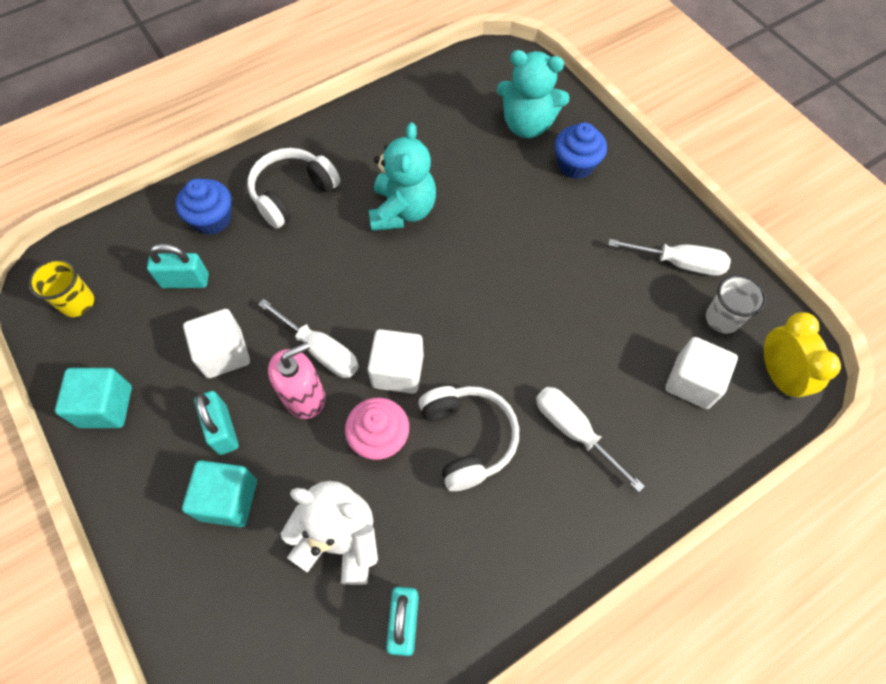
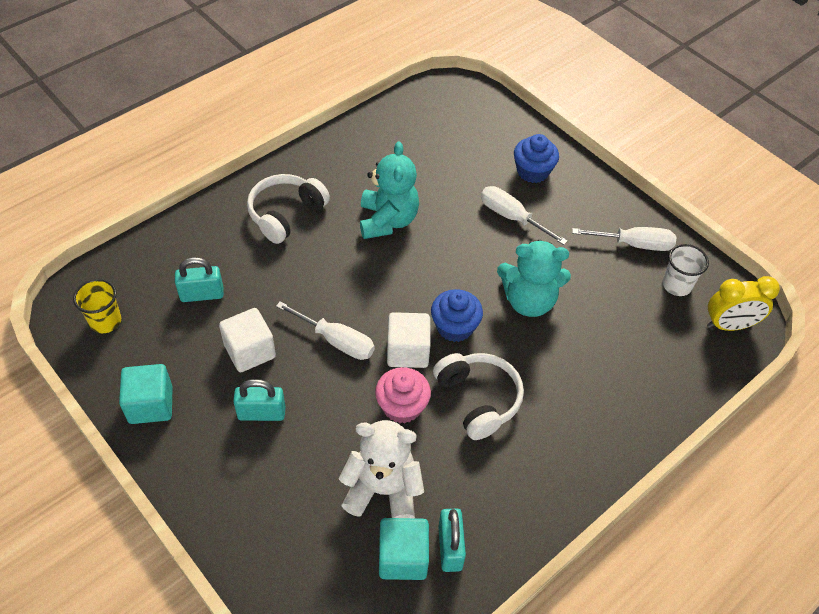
camera: 10 degrees left, 10 degrees down
blue cupcake [176,179,231,235] -> blue cupcake moved to [431,289,483,342]
turquoise cube [182,460,257,527] -> turquoise cube moved to [379,518,429,580]
turquoise padlock [194,391,239,455] -> turquoise padlock turned 60 degrees counterclockwise [233,379,286,421]
pink soap dispenser [268,342,325,419] -> none
turquoise teddy bear [497,50,570,138] -> turquoise teddy bear moved to [497,240,571,317]
white screwdriver [536,387,645,492] -> white screwdriver moved to [481,186,568,245]
white cube [665,337,738,409] -> none
yellow clock [764,312,841,400] -> yellow clock turned 105 degrees clockwise [707,276,780,331]

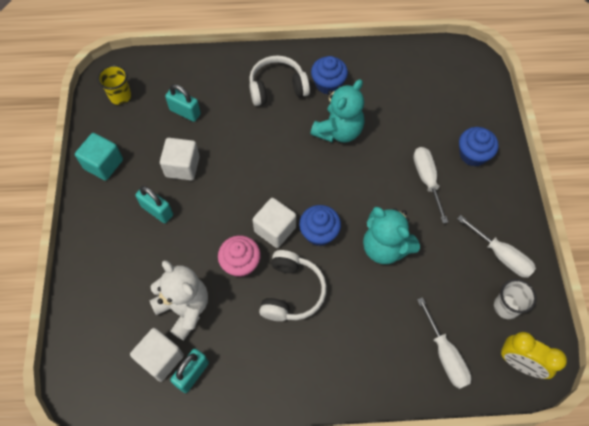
camera: 40 degrees right, 10 degrees up
white screwdriver [276,301,375,360] -> white screwdriver moved to [417,297,471,389]
turquoise cube [379,518,429,580] -> white cube [130,328,184,382]
none -> blue cupcake [311,56,348,94]

